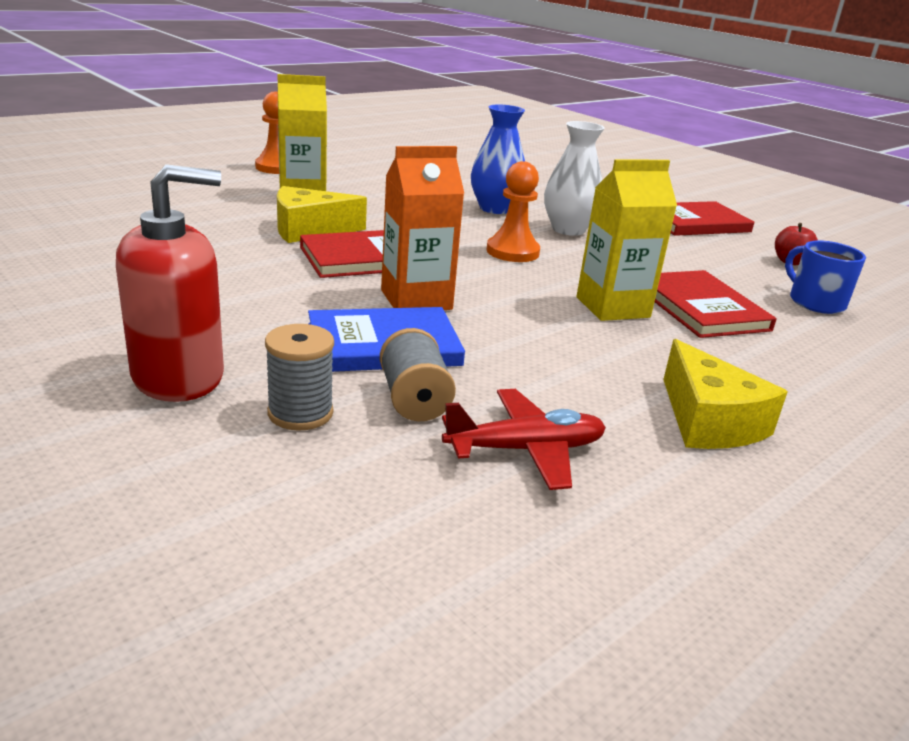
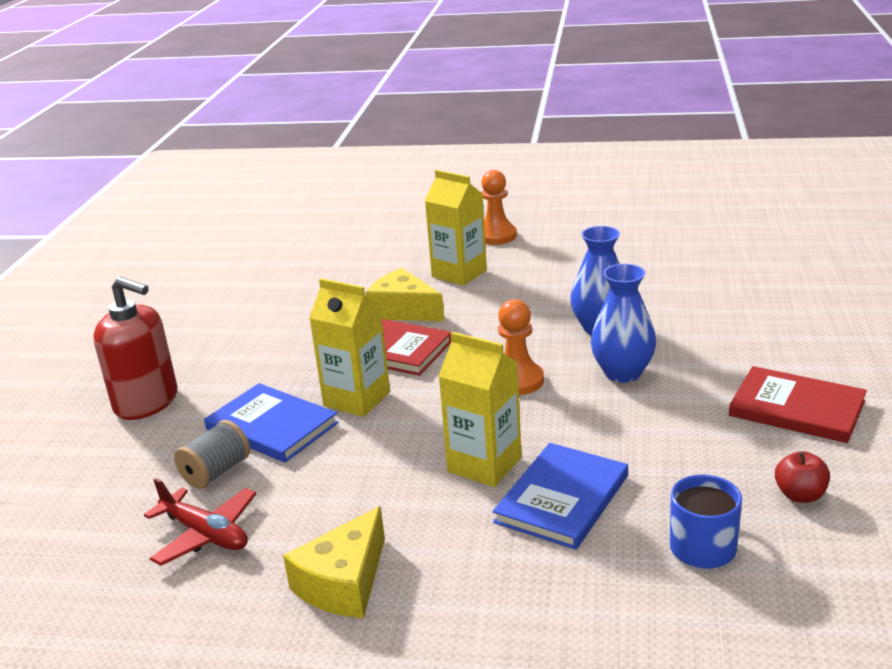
camera: 55 degrees right, 0 degrees up
grey spool [265,324,334,431] -> none
orange carton [381,146,464,310] -> yellow carton [309,278,390,417]
white vase [544,121,605,236] -> blue vase [591,264,656,383]
red book [655,270,777,338] -> blue book [493,443,628,550]

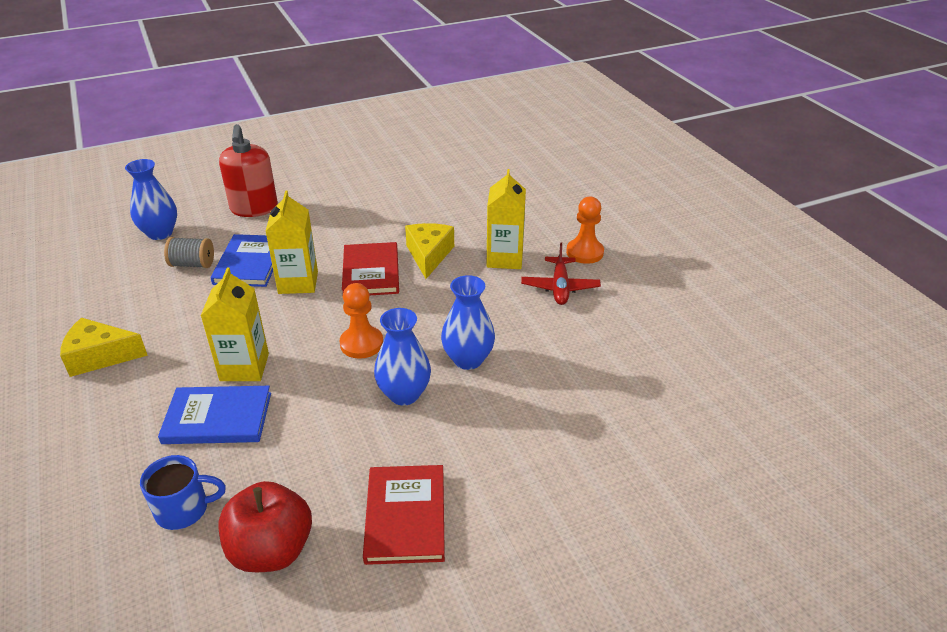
camera: 55 degrees right, 10 degrees up
red plane [144,478,256,566] -> red plane moved to [521,242,601,305]
red apple [775,451,830,503] -> red apple [219,481,312,572], size x1.95
none -> blue vase [125,159,177,240]

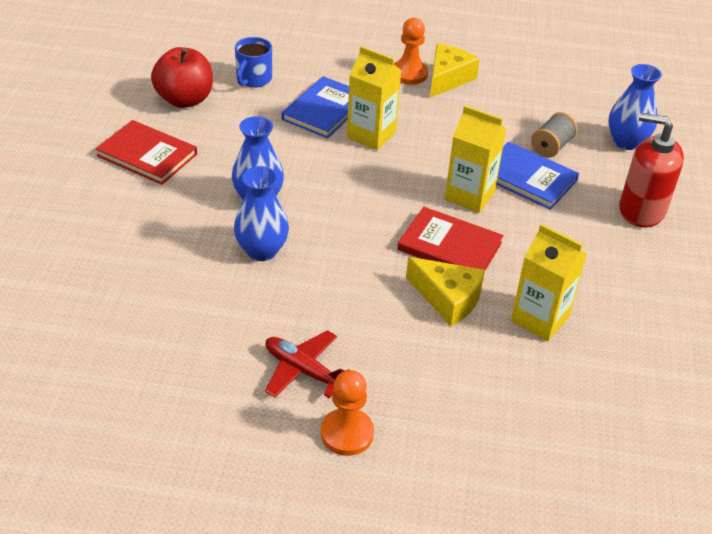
camera: 120 degrees right, 5 degrees up
orange pawn [340,283,383,359] -> orange pawn moved to [394,18,428,85]
yellow carton [487,169,526,269] -> yellow carton moved to [511,224,587,342]

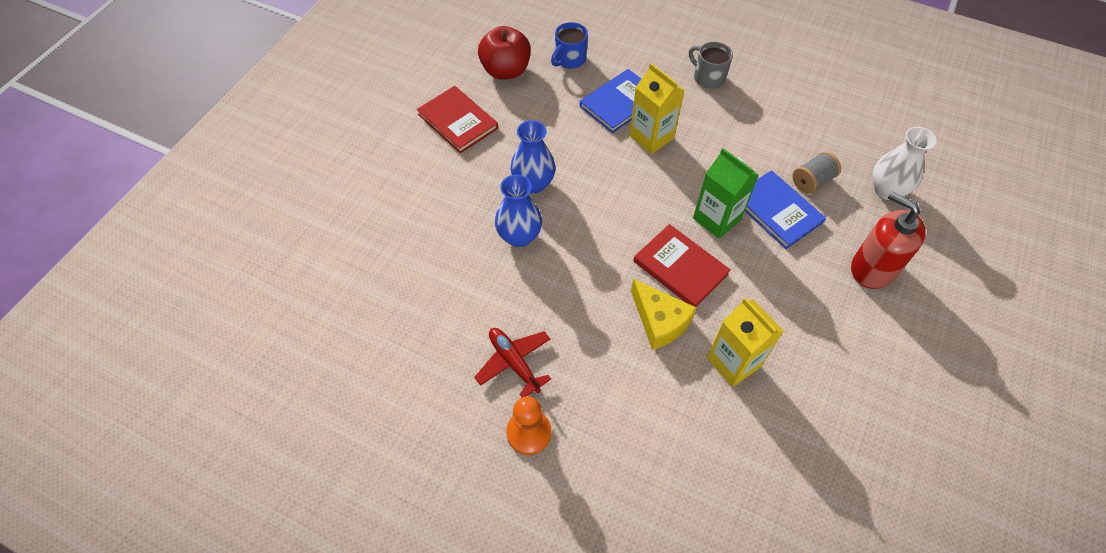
camera: 20 degrees right, 15 degrees up
orange pawn [394,18,428,85] -> grey mug [689,42,733,89]
yellow cheese [430,44,480,98] -> none
yellow carton [445,106,506,213] -> green carton [693,148,759,239]
blue vase [608,64,662,150] -> white vase [873,127,937,200]

